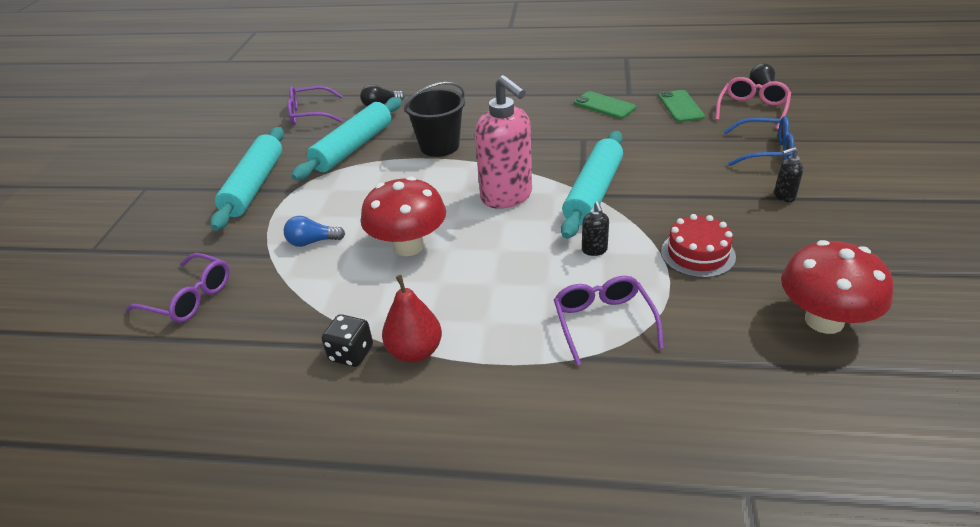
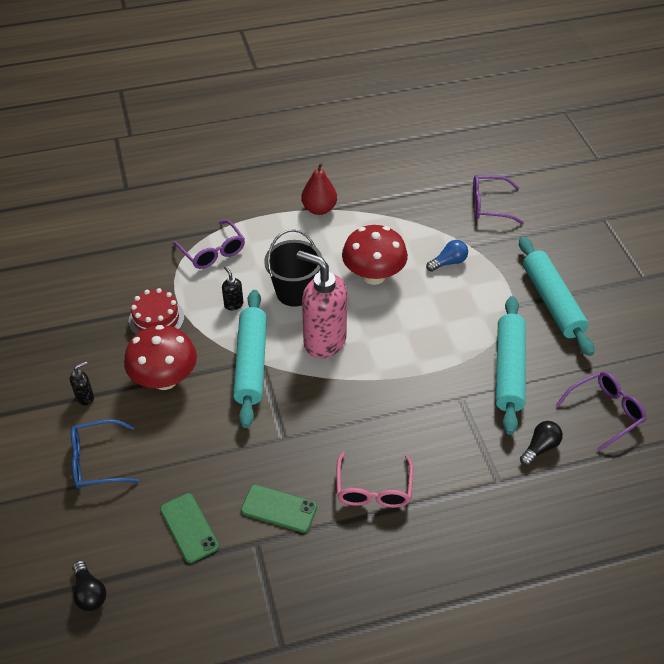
camera: 155 degrees right, 10 degrees up
black dice [322,314,373,367] -> none
black bucket [404,82,465,157] -> black bucket moved to [264,229,322,307]
pink glasses [715,77,791,130] -> pink glasses moved to [337,452,413,508]
red mushroom [781,240,893,334] -> red mushroom moved to [124,325,197,390]

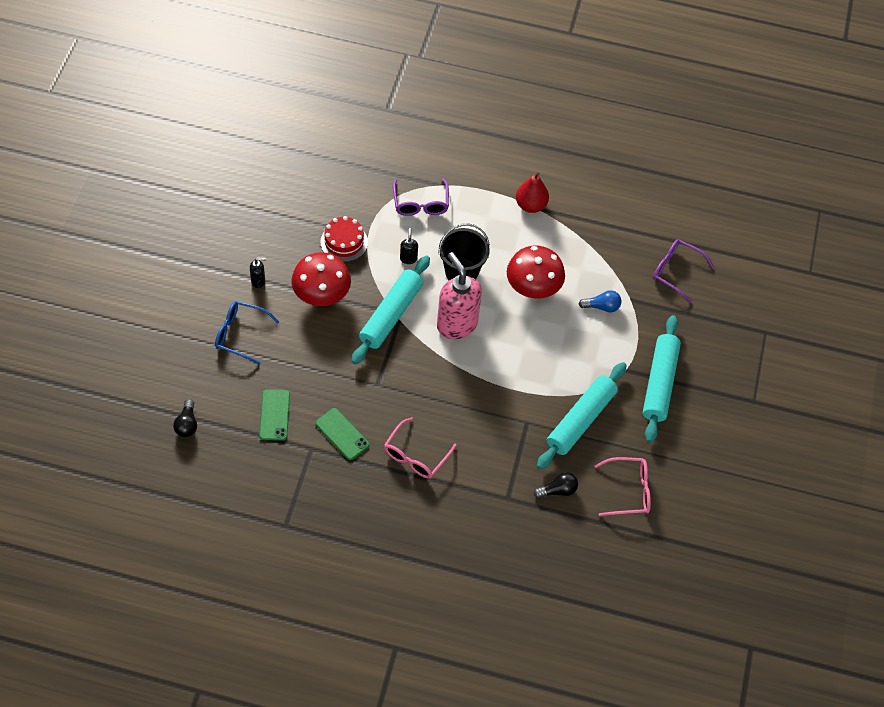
camera: 25 degrees right, 10 degrees up
purple glasses [556,371,646,451] -> pink glasses [595,457,651,516]

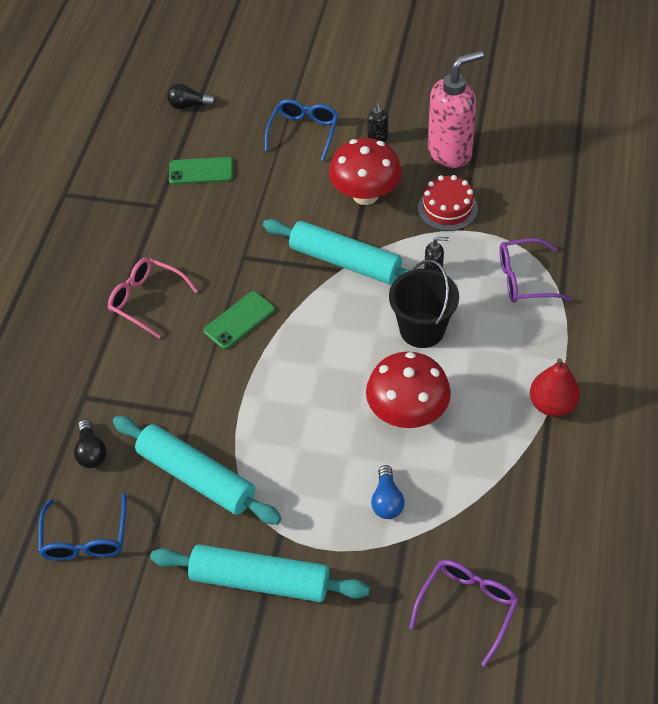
camera: 95 degrees right, 5 degrees down
green phone [315,408,370,460] -> green phone moved to [204,291,275,349]
pink soap dispenser [437,252,482,339] -> pink soap dispenser moved to [428,50,484,168]
pink glasses [595,457,651,516] -> blue glasses [38,493,127,561]

